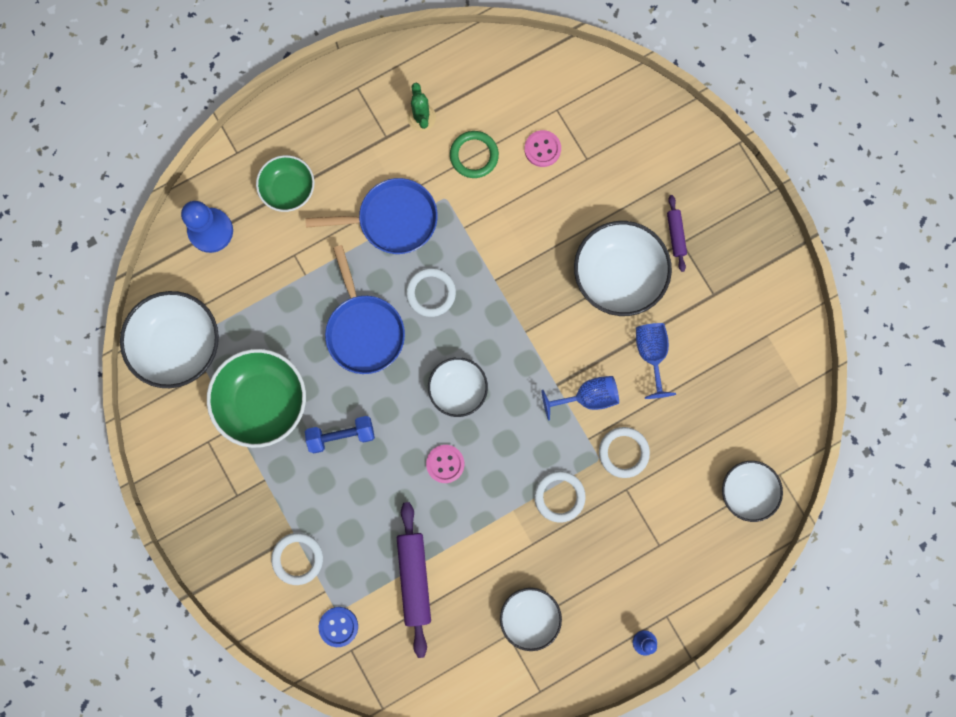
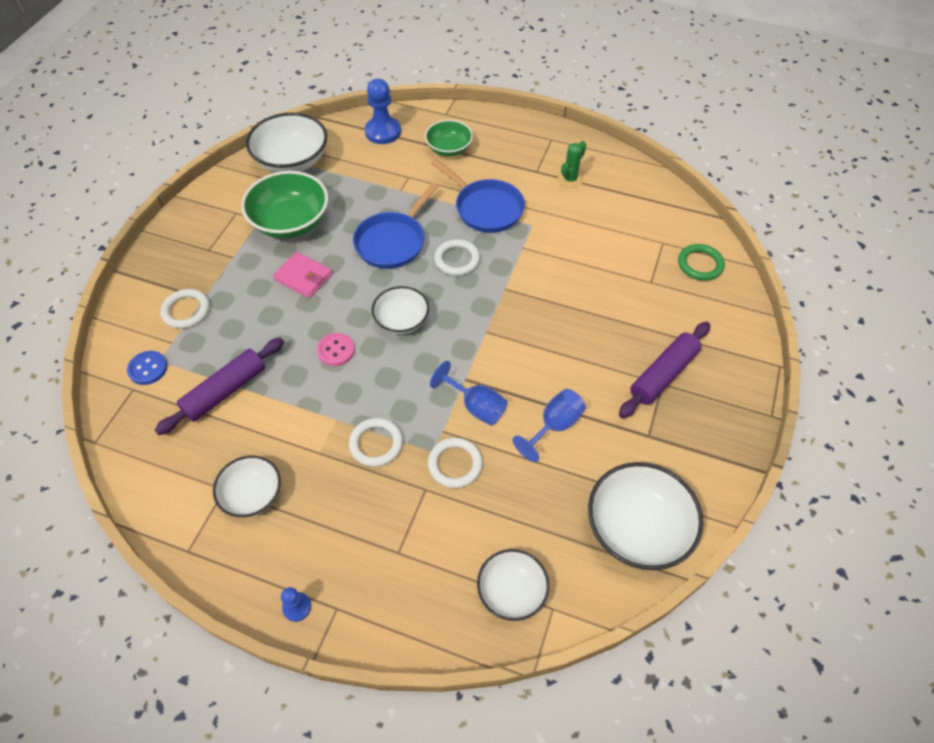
camera: 50 degrees right, 25 degrees down
blue dumbbell [305,416,375,453] -> pink wallet [273,252,332,298]
green ring [450,131,499,178] -> green ring moved to [678,244,725,281]
pink button [524,130,561,167] -> none
white bowl [574,221,672,316] -> white bowl moved to [588,462,704,570]
purple rolling pin [667,195,687,272] -> purple rolling pin [619,322,710,418], size x1.85

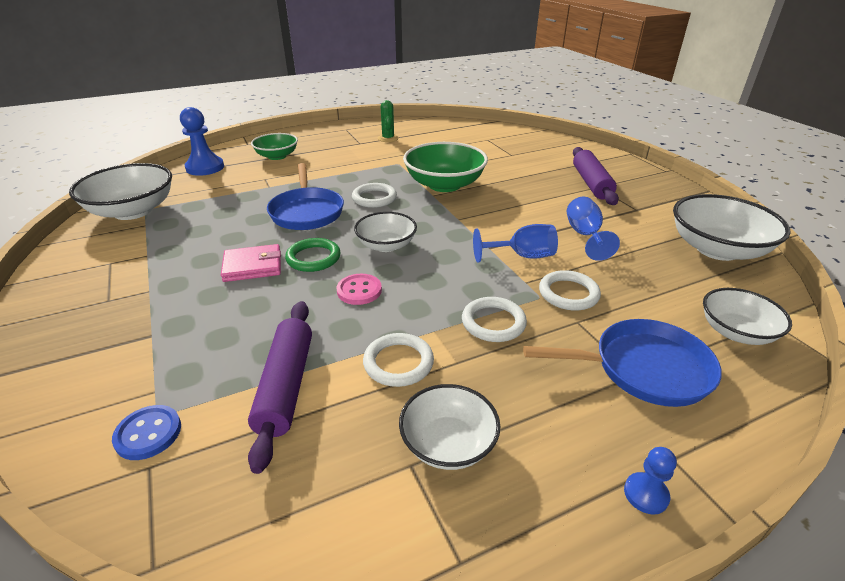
camera: 45 degrees left, 20 degrees down
white ring [160,289,210,329] -> white ring moved to [363,333,434,387]
green bowl [241,171,328,239] -> green bowl moved to [403,142,488,192]
blue pan [431,159,525,233] -> blue pan moved to [523,319,722,407]
green ring [678,244,725,281] -> green ring moved to [285,238,340,272]

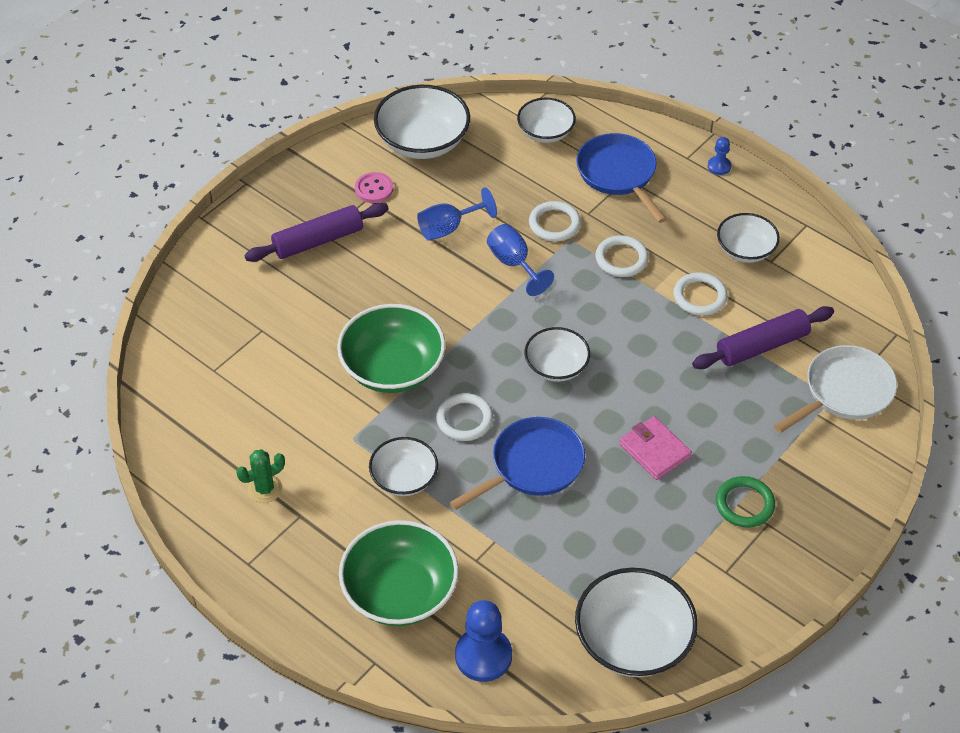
camera: 115 degrees left, 15 degrees up
blue button [112,405,181,460] -> white pan [774,345,897,433]
green bowl [251,133,298,160] -> green bowl [339,520,459,626], size x1.63
green ring [285,238,340,272] -> green ring moved to [716,476,775,528]
pink button [337,274,382,305] -> pink button moved to [355,172,393,203]
none -> white bowl [369,437,438,496]

